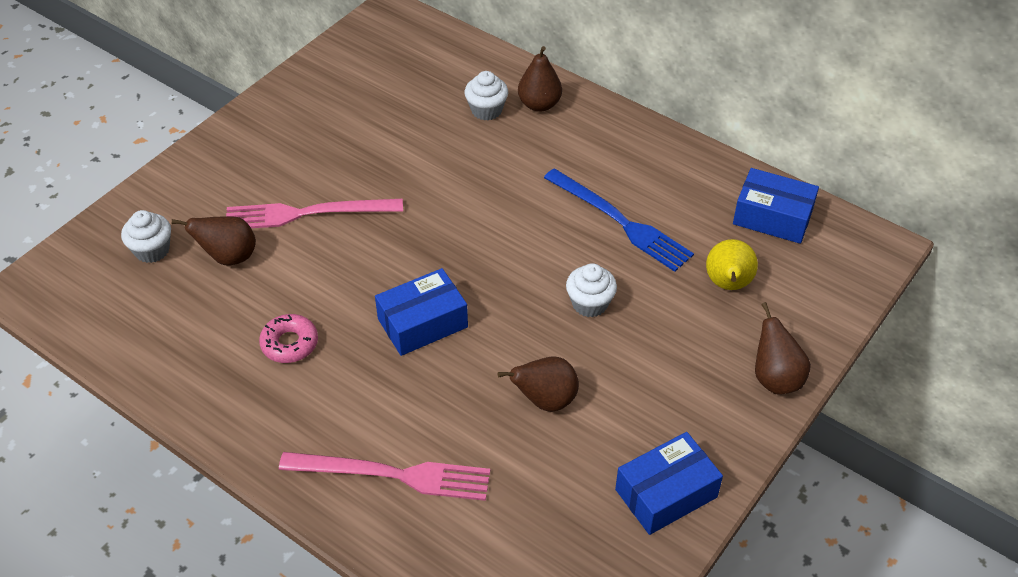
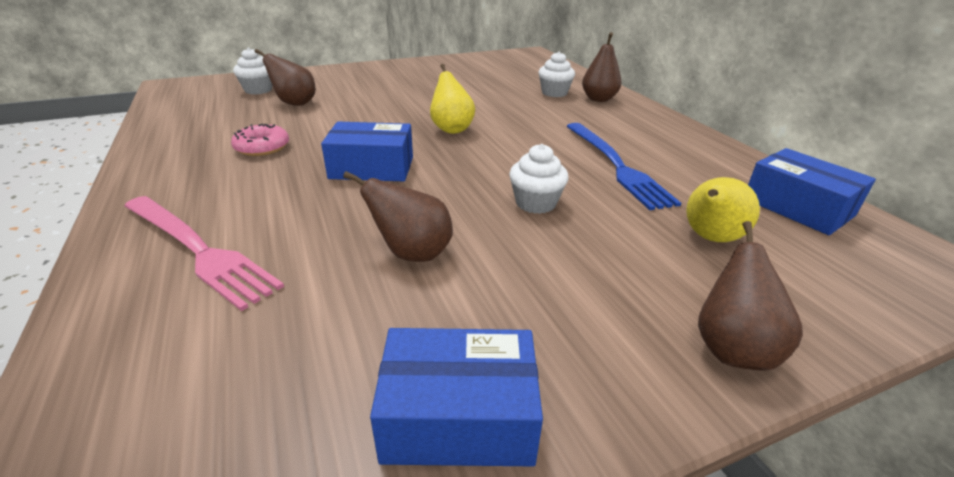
camera: 30 degrees right, 15 degrees down
pink fork [226,199,403,228] -> none
none -> yellow pear [430,64,475,134]

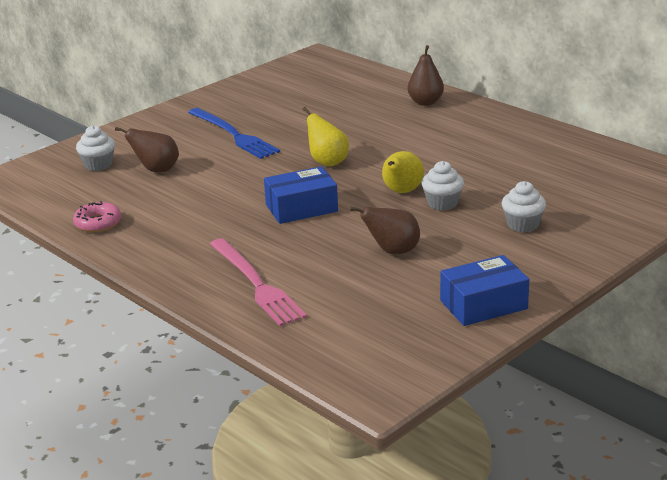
camera: 20 degrees left, 5 degrees down
pink fork [124,196,284,311] -> pink fork turned 45 degrees clockwise [210,238,307,326]
pink donut [231,124,289,156] -> pink donut moved to [73,201,121,232]
white cupcake [538,51,575,97] -> white cupcake moved to [502,181,546,232]
blue fork [567,123,681,210] -> blue fork moved to [188,108,280,159]
yellow pear [686,177,760,242] -> yellow pear moved to [382,151,424,193]
brown pear [698,221,803,371] -> none
blue box [748,148,876,235] -> none

